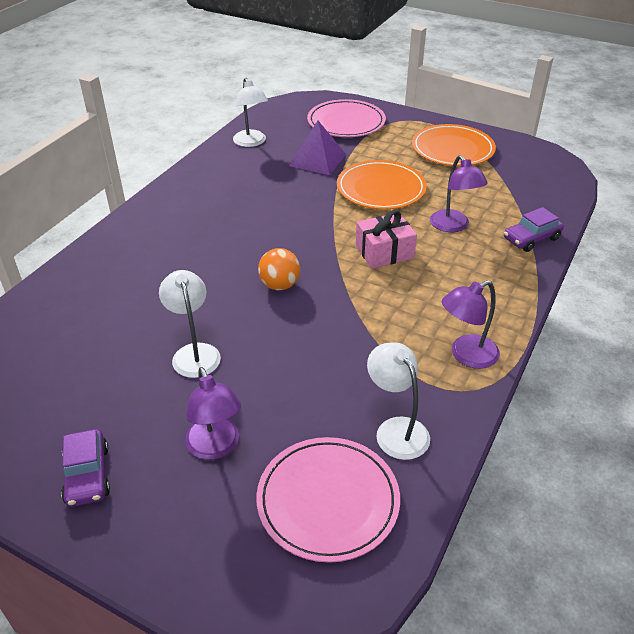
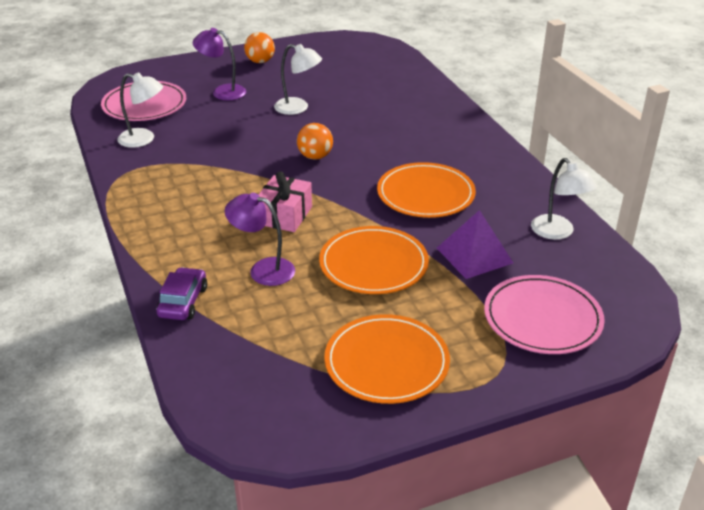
camera: 130 degrees right, 5 degrees down
purple car [61,429,110,507] -> orange ball [244,32,275,63]
white lamp [233,78,268,147] -> white lamp turned 135 degrees counterclockwise [531,158,597,240]
purple lamp [442,280,500,369] -> none
none -> orange plate [377,162,476,218]

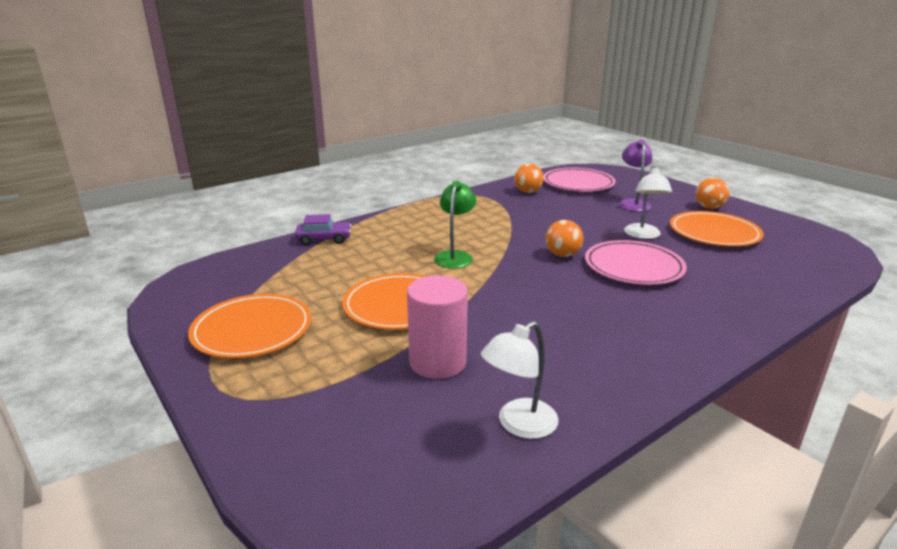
camera: 75 degrees right, 10 degrees down
white lamp [117,72,163,148] -> orange ball [514,164,544,193]
purple lamp [225,193,295,286] -> none
pink gift [258,171,312,232] -> green lamp [434,181,476,269]
orange plate [377,162,476,218] -> orange plate moved to [670,211,764,247]
purple pyramid [437,210,513,279] -> pink cylinder [407,275,468,379]
pink plate [484,275,605,354] -> pink plate moved to [585,240,687,285]

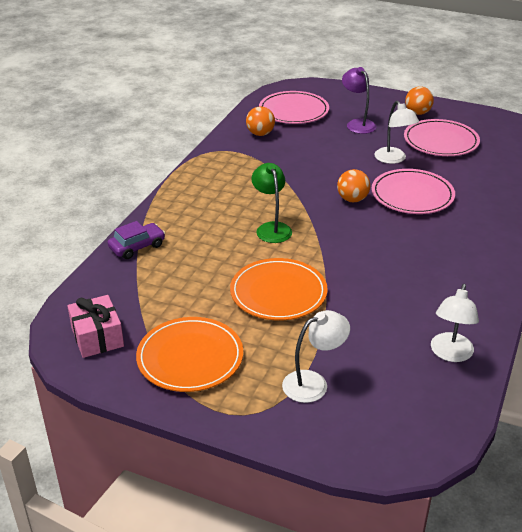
camera: 30 degrees left, 10 degrees up
pink cylinder [407,275,468,379] -> none
orange plate [670,211,764,247] -> pink plate [404,119,480,156]
none -> pink gift [67,295,124,358]
none -> white lamp [282,310,350,403]

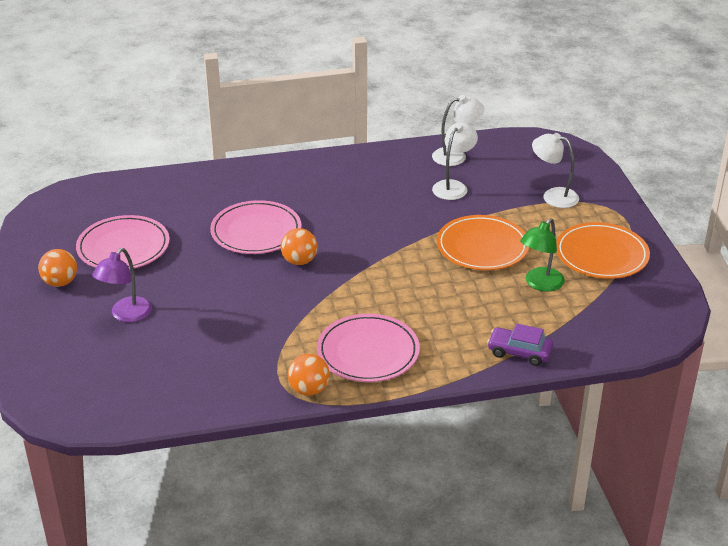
camera: 125 degrees left, 0 degrees up
pink gift [67,295,124,358] -> none
orange ball [246,106,275,136] -> orange ball moved to [288,354,330,396]
green lamp [251,163,292,243] -> green lamp moved to [520,218,565,292]
pink plate [259,91,329,124] -> pink plate moved to [317,314,420,382]
white lamp [374,101,419,164] -> white lamp moved to [432,122,478,200]

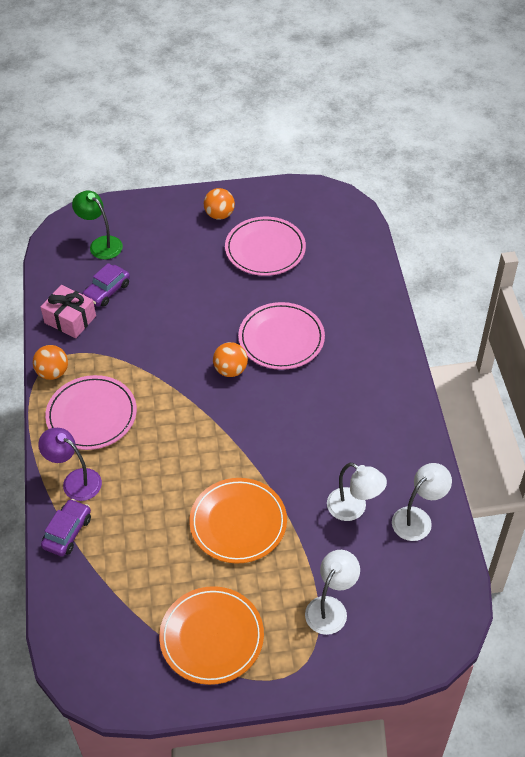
camera: 95 degrees right, 15 degrees up
purple lamp [92,248,152,322] -> purple lamp moved to [38,428,102,501]
white lamp [432,95,484,166] -> white lamp turned 120 degrees counterclockwise [392,463,452,541]
green lamp [520,218,565,292] -> green lamp moved to [72,190,123,259]
none -> pink gift [41,285,96,338]
none -> purple car [82,263,130,307]

